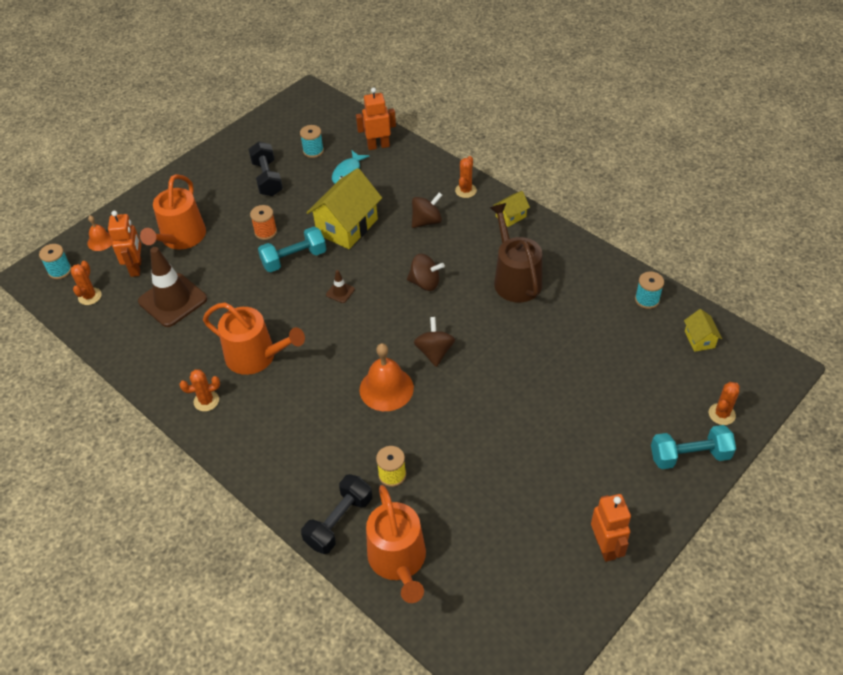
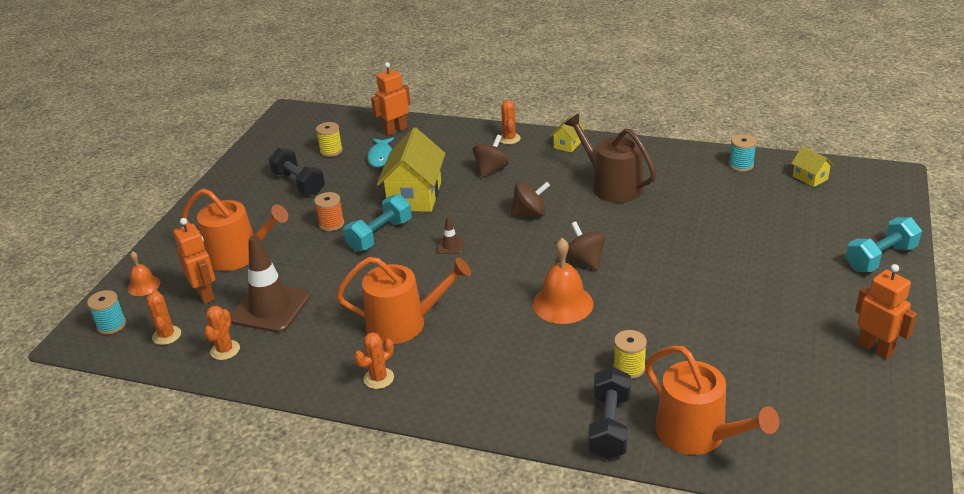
camera: 25 degrees left, 15 degrees down
orange watering can [140,174,206,250] -> orange watering can turned 60 degrees counterclockwise [181,188,288,271]
turquoise spool [300,125,324,158] -> yellow spool [316,122,343,157]
orange cactus [709,382,740,425] -> orange cactus moved to [204,306,240,360]

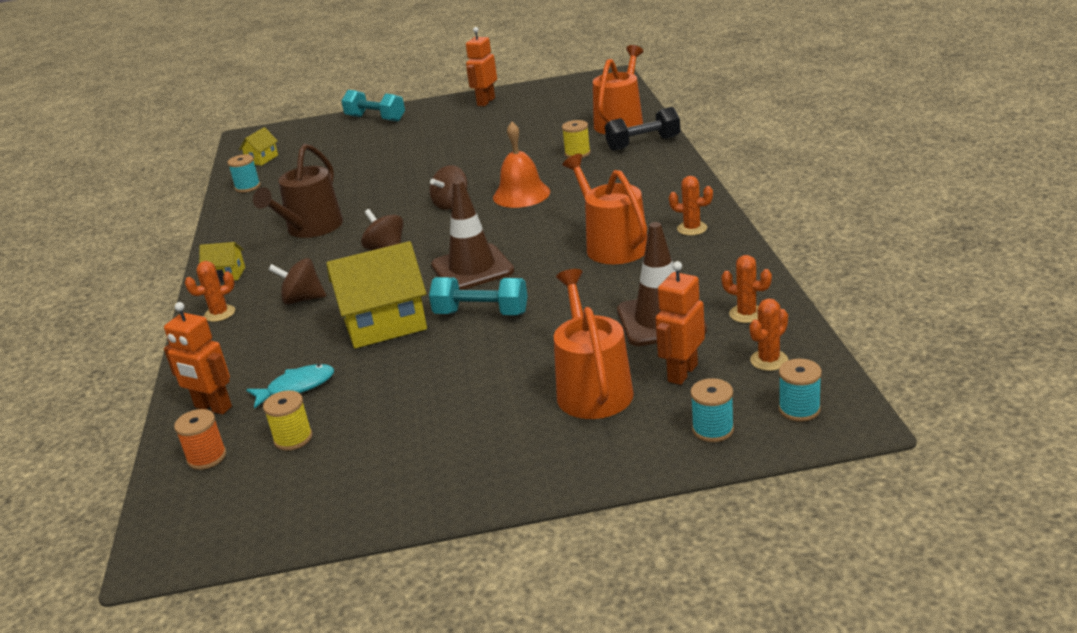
camera: 115 degrees left, 5 degrees down
orange bell [128,251,160,296] -> turquoise spool [690,378,734,442]
orange cactus [204,306,240,360] -> orange cactus turned 45 degrees clockwise [721,255,772,323]
black dumbbell [269,148,325,195] -> none
orange spool [314,192,344,231] -> orange spool moved to [174,409,226,470]
brown traffic cone [437,217,464,254] -> brown traffic cone [431,180,514,290], size x2.34

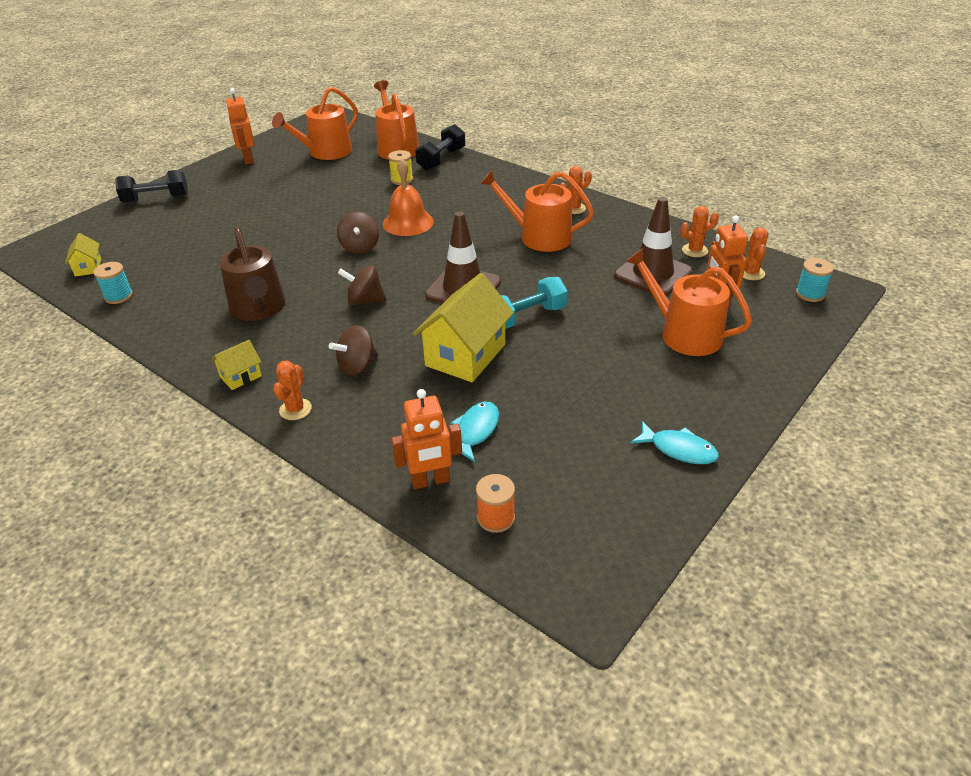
camera: 45 degrees left, 10 degrees up
yellow spool [263,390,312,451] -> none
turquoise dumbbell [341,90,405,122] -> black dumbbell [115,170,188,203]
turquoise spool [690,378,734,442] -> none
none -> orange watering can [272,86,358,160]
none -> turquoise fish [631,421,719,464]

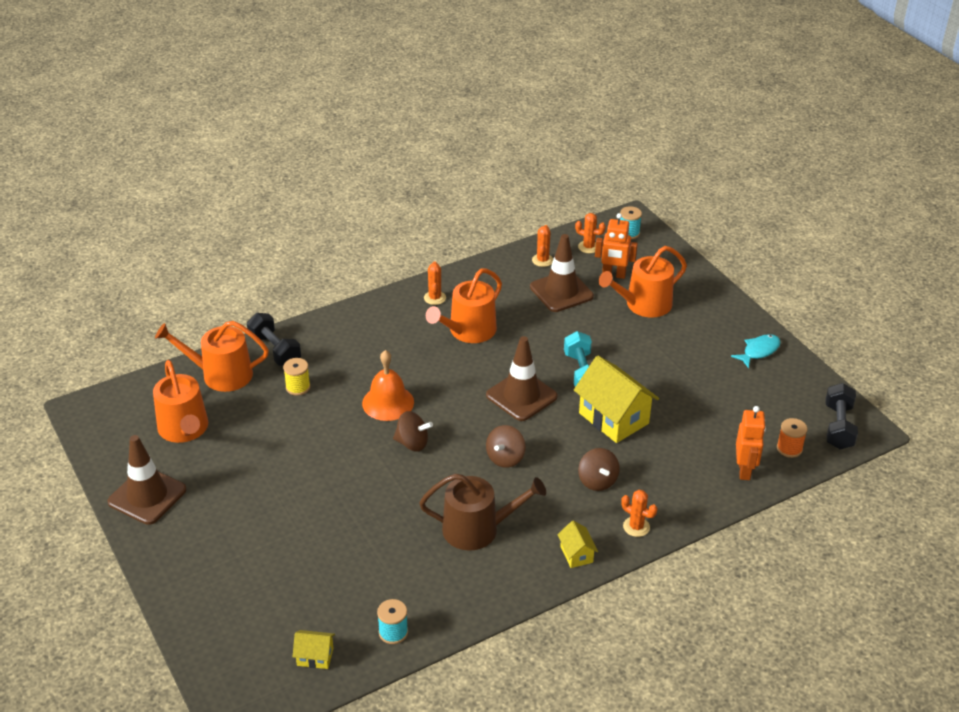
camera: 70 degrees left, 0 degrees up
black dumbbell [115,170,188,203] -> black dumbbell moved to [826,383,858,449]
orange robot [226,88,255,164] -> brown traffic cone [108,435,186,525]
turquoise fish [451,402,499,462] -> none

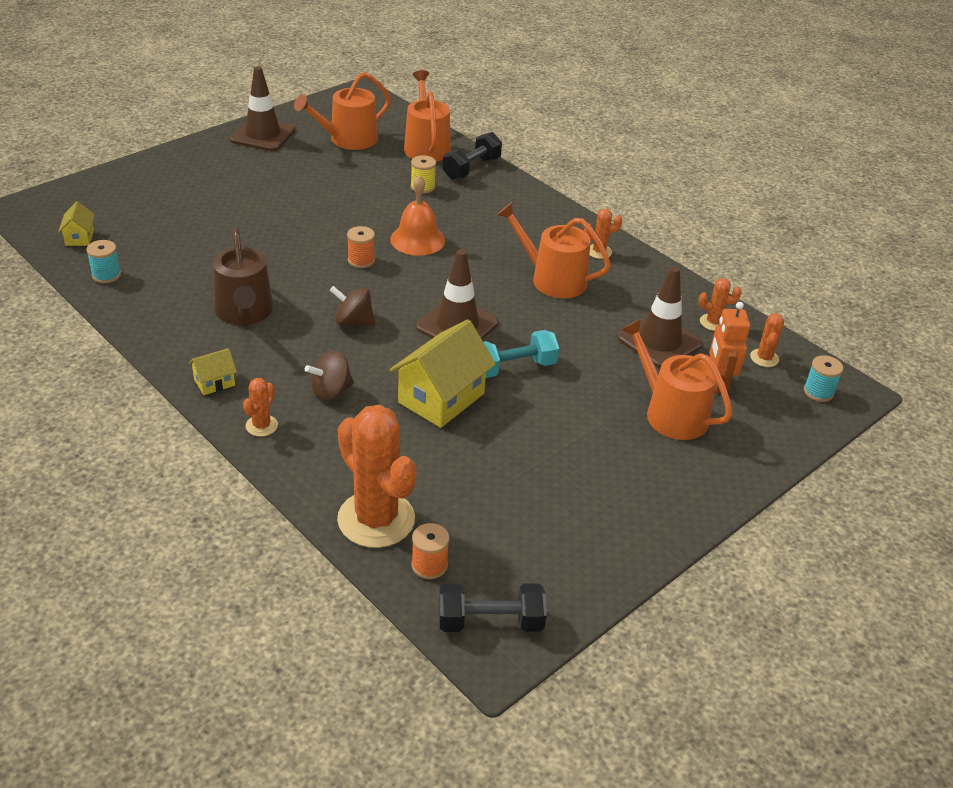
camera: 75 degrees right, 0 degrees up
brown spinning top [393,411,433,451] -> orange spool [347,226,375,268]
turquoise fish [731,334,781,368] -> none
orange robot [736,406,766,480] -> orange cactus [337,405,417,548]

